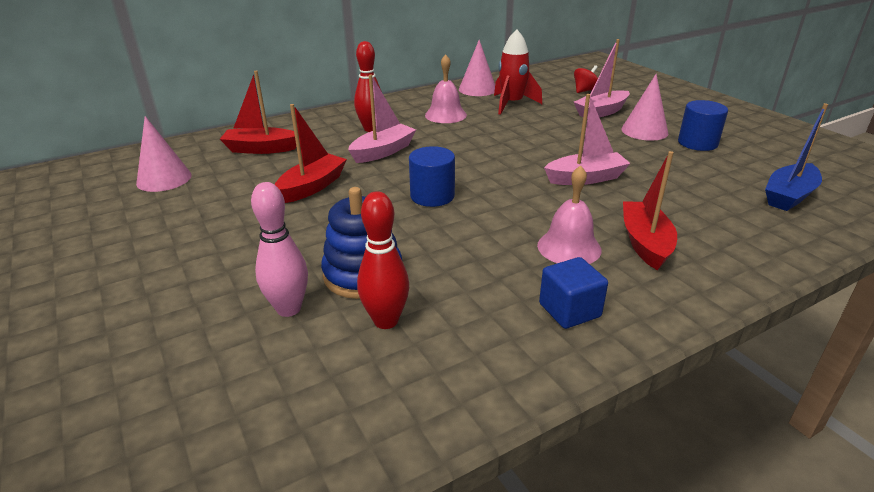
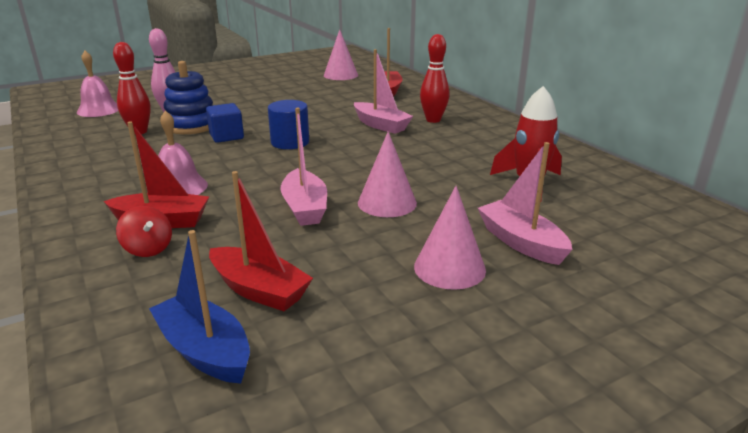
camera: 90 degrees right, 5 degrees down
red boat [275,104,347,203] -> red boat moved to [209,171,313,311]
pink bell [425,54,467,123] -> pink bell moved to [77,51,118,117]
pink cone [459,40,495,96] -> pink cone moved to [358,132,417,217]
blue cube [539,257,608,329] -> blue cube moved to [206,103,244,143]
red spinning top [574,65,598,93] -> red spinning top moved to [116,206,172,257]
blue cylinder [678,100,728,151] -> none

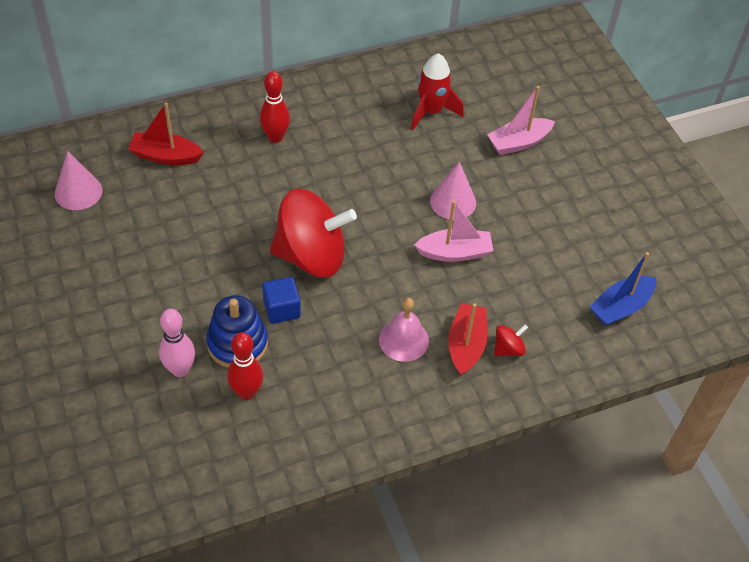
camera: 85 degrees left, 25 degrees up
pink bell [77,51,118,117] -> none
red boat [209,171,313,311] -> none
blue cylinder [268,100,309,149] -> red spinning top [270,189,357,278]
pink boat [354,49,413,134] -> none
pink cone [414,186,486,290] -> none

